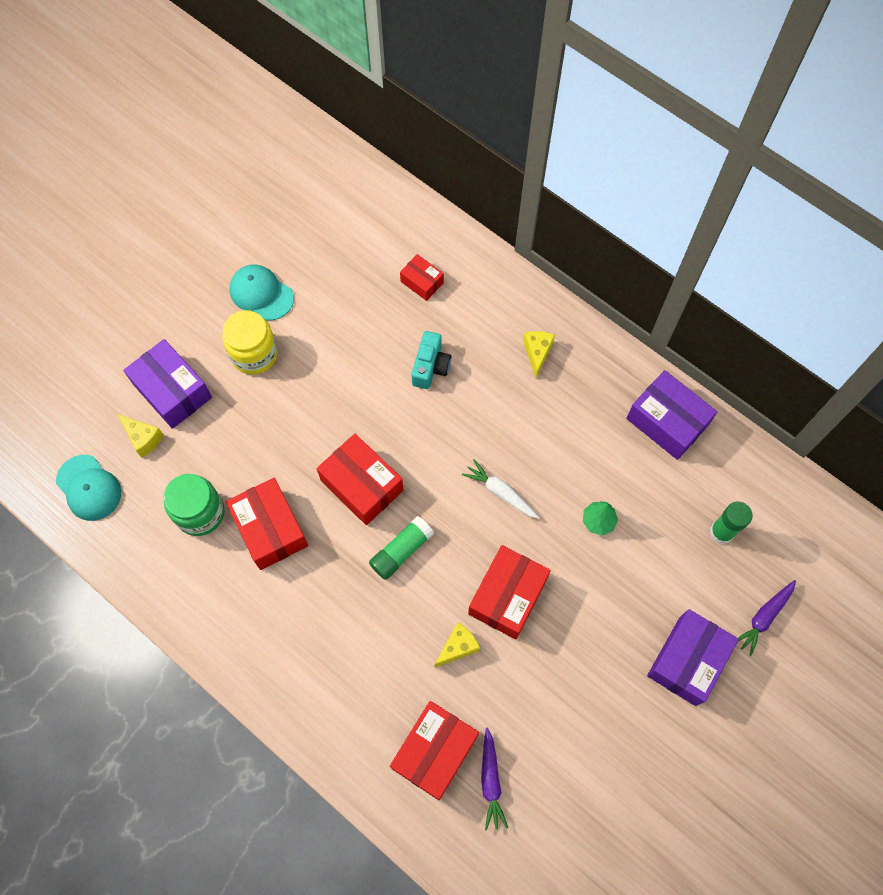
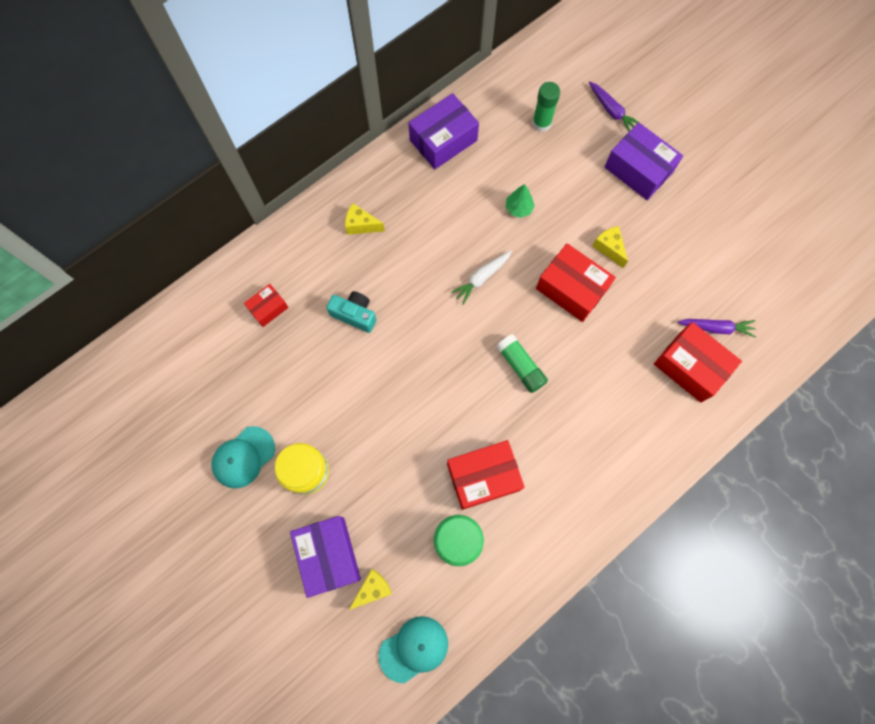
camera: 80 degrees left, 5 degrees up
purple box [123,339,212,429] -> purple box turned 75 degrees counterclockwise [290,516,361,598]
red box [317,434,404,525] -> none
yellow cheese [435,622,480,667] -> yellow cheese moved to [593,226,628,268]

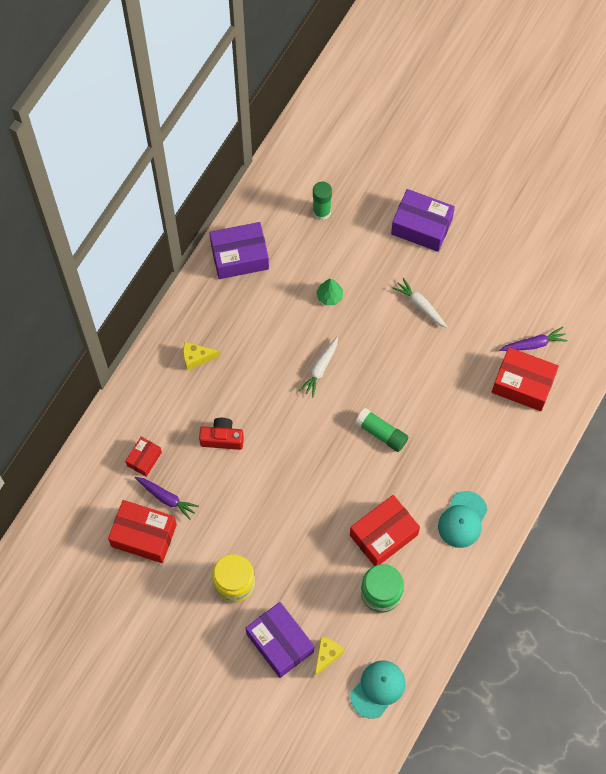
camera: 20 degrees left, 5 degrees down
turquoise cap [211,426,275,488] -> turquoise cap moved to [438,491,488,548]
turquoise camera [326,291,376,333] -> red camera [199,418,244,450]
purple box [409,93,479,169] -> purple box turned 45 degrees clockwise [210,222,269,279]
red box [536,243,616,322] -> red box moved to [108,500,177,563]
purple carrot [589,81,638,132] -> purple carrot moved to [135,477,199,520]
yellow cheese [593,226,628,268] -> white carrot [393,278,447,328]

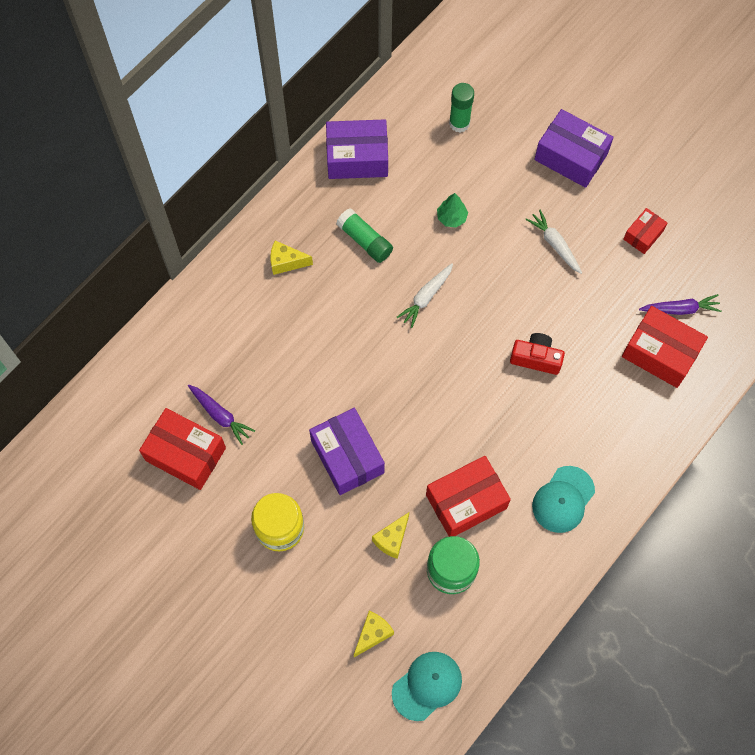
camera: 10 degrees right, 0 degrees up
red box [125,437,162,477] -> red box moved to [623,208,667,254]
red camera [199,418,244,450] -> red camera moved to [510,333,565,375]
purple box [245,602,314,678] -> purple box moved to [309,408,385,495]
green glue stick [355,408,408,452] -> green glue stick moved to [336,208,393,263]
none -> yellow cheese [372,512,409,559]

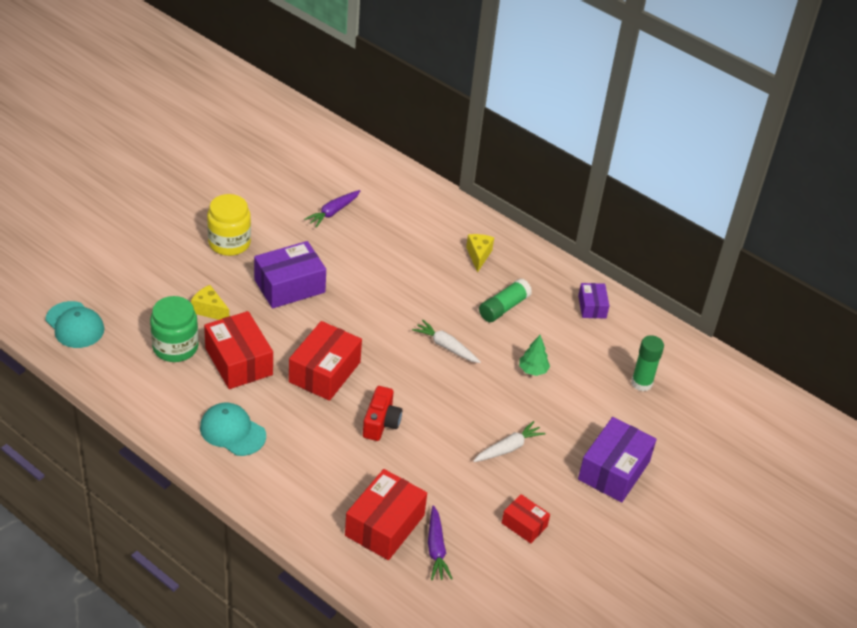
camera: 85 degrees right, 25 degrees down
red box [139,408,226,490] -> red box moved to [289,321,362,401]
purple box [326,119,388,179] -> purple box [578,283,609,318], size x0.55
yellow cheese [354,611,394,657] -> none

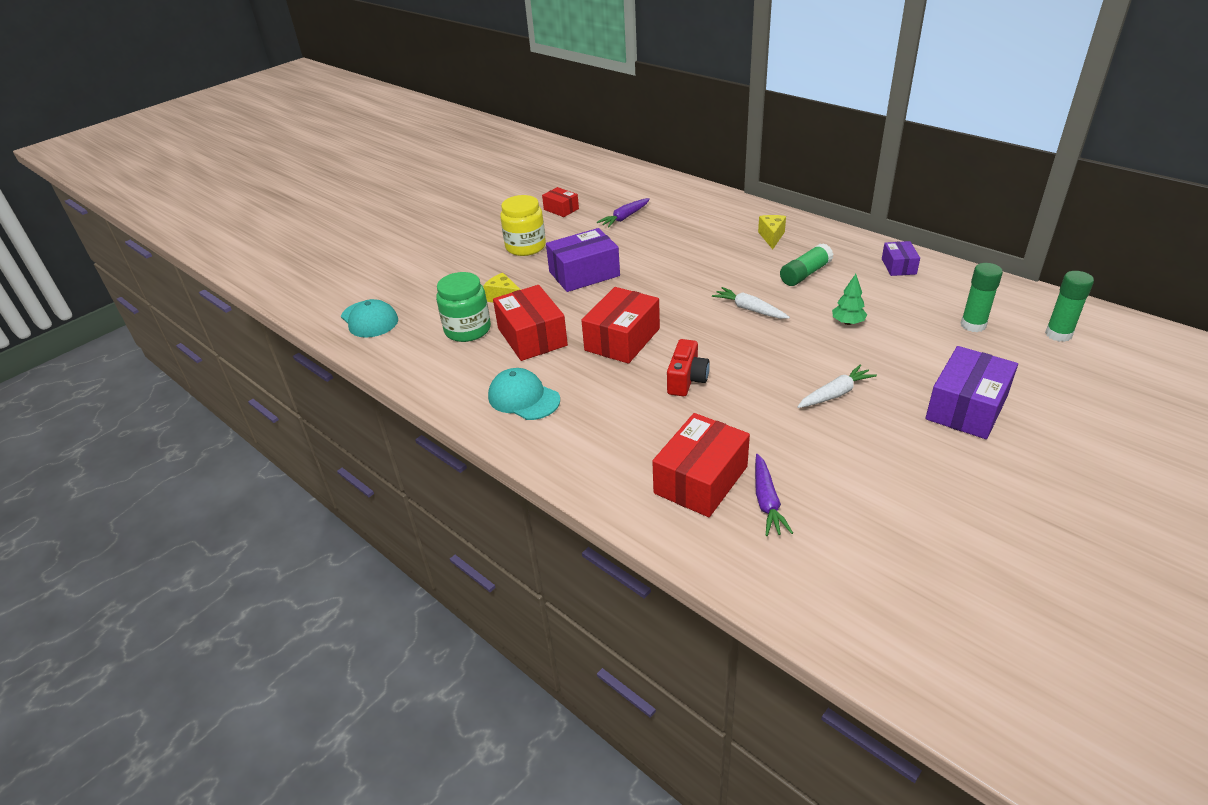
camera: 10 degrees right, 5 degrees down
red box [502,494,550,543] -> red box moved to [542,187,579,217]
none -> green glue stick [1045,271,1094,342]

